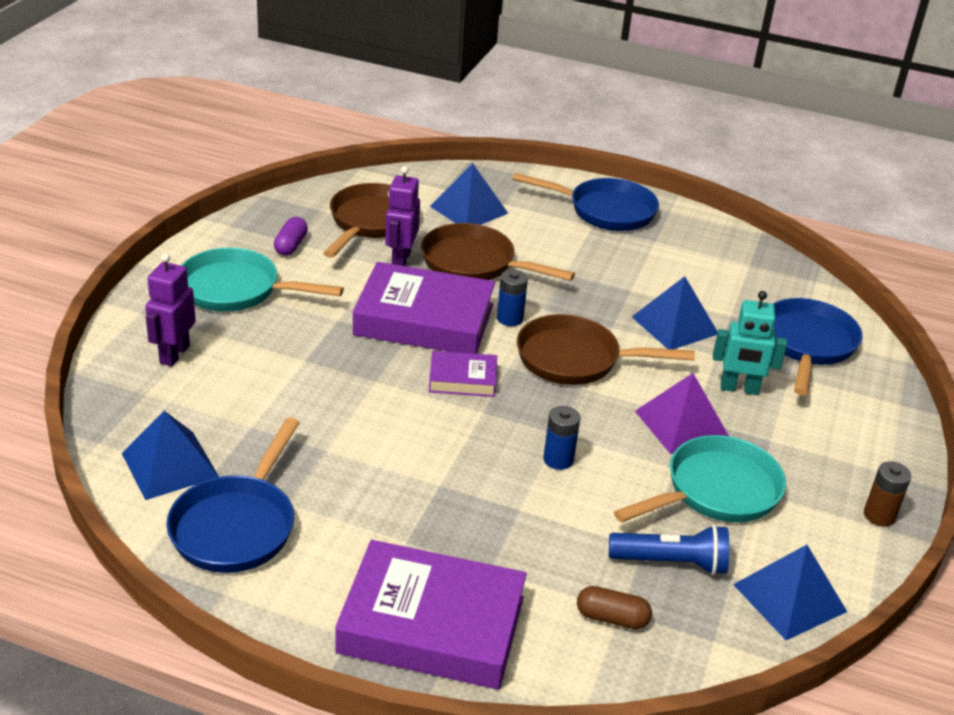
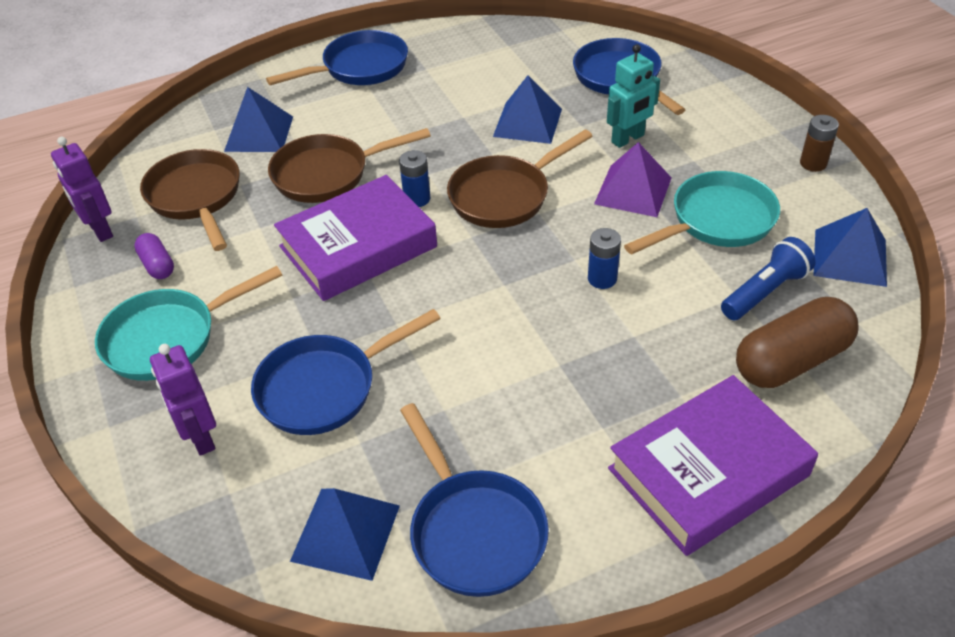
camera: 40 degrees left, 10 degrees up
purple robot [385,166,420,266] -> purple robot moved to [51,137,113,242]
purple book [429,351,497,397] -> none
brown capsule [577,586,652,629] -> brown capsule [736,297,859,388], size x1.97
turquoise pan [614,435,786,522] -> turquoise pan turned 45 degrees clockwise [624,171,780,254]
none -> blue pan [251,309,441,435]

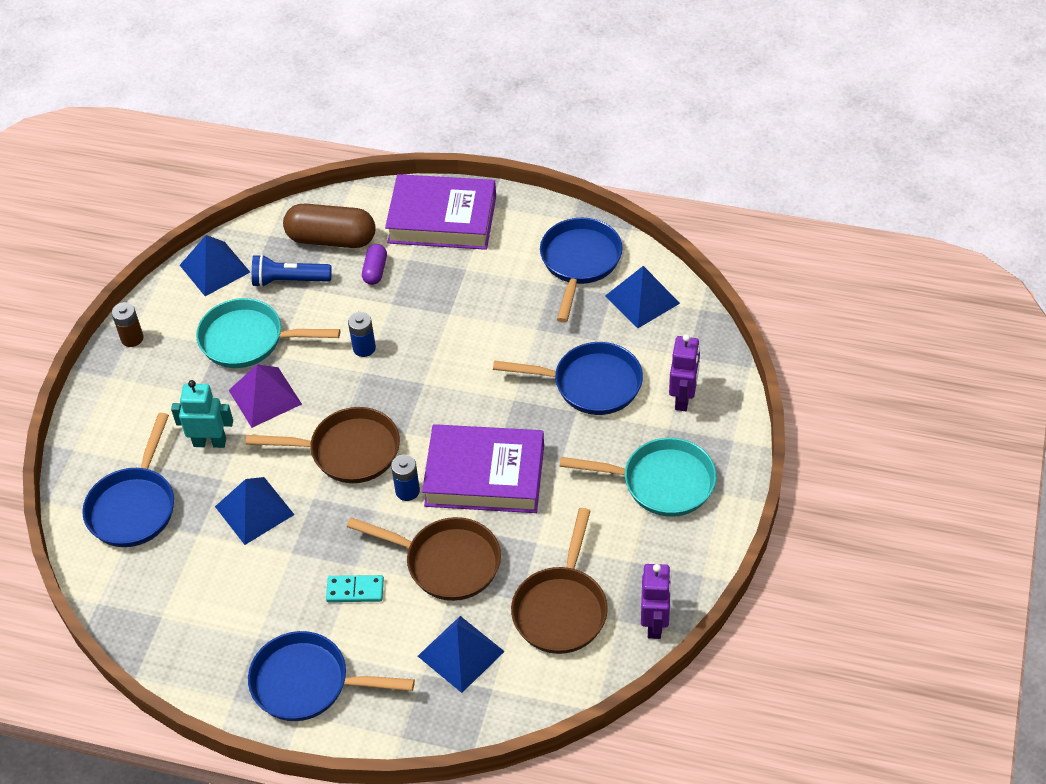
camera: 140 degrees left, 5 degrees up
purple capsule [134,233,174,279] -> purple capsule moved to [362,244,387,285]
none -> turquoise domino [326,575,384,602]

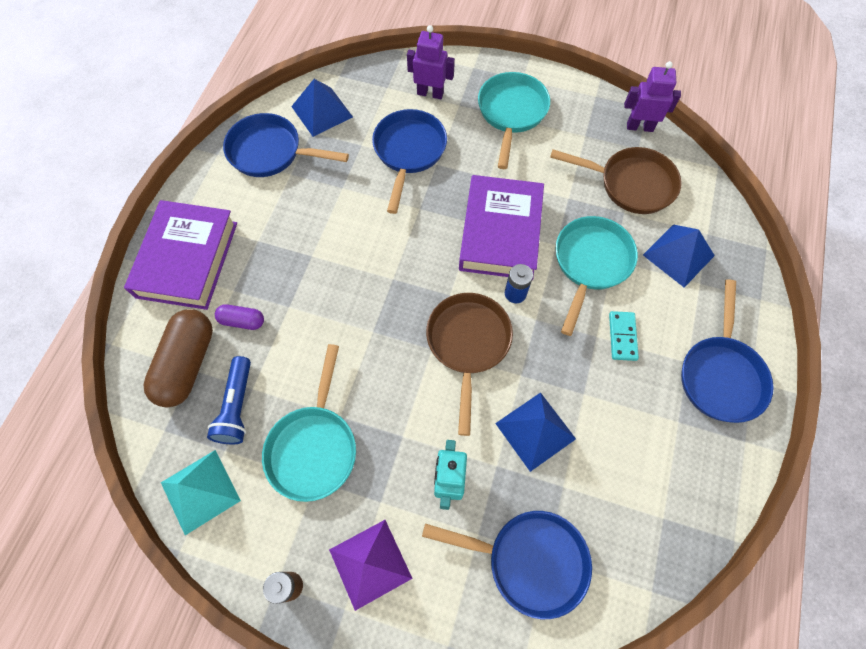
camera: 90 degrees left, 15 degrees up
blue pyramid [180,235,250,296] -> turquoise pyramid [161,450,241,535]
purple pyramid [229,365,302,428] -> purple pyramid moved to [329,520,413,611]
brown pan [347,517,501,601] -> turquoise pan [556,216,638,336]
blue battery [348,312,376,357] -> none

